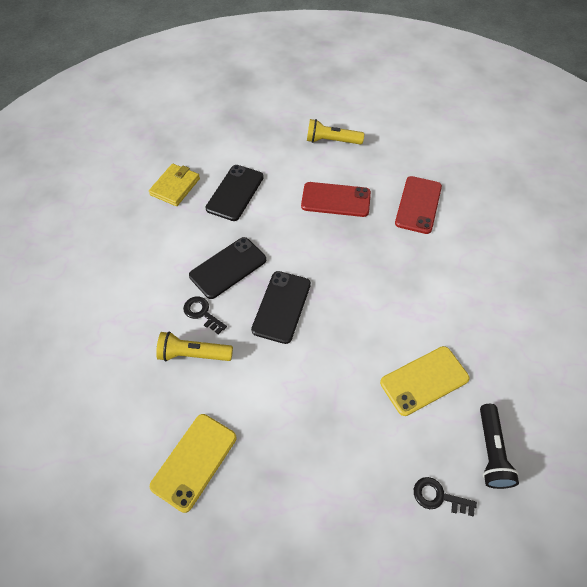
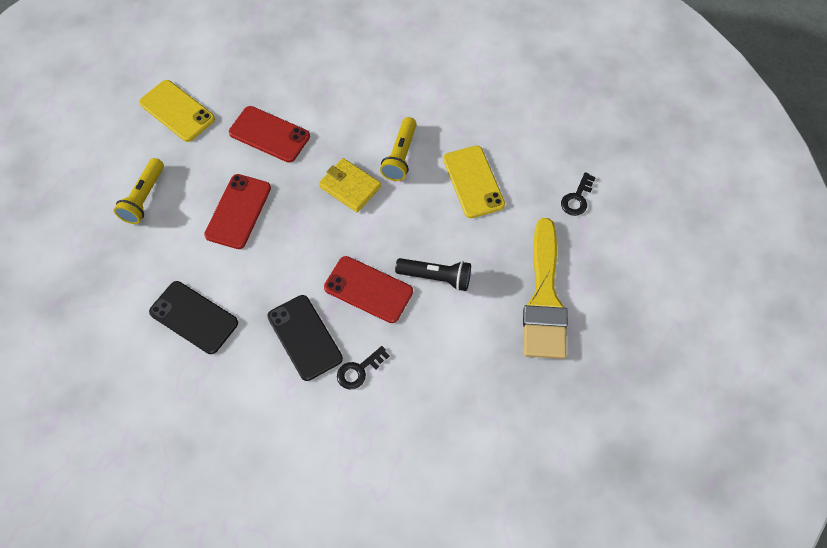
camera: 80 degrees left, 5 degrees up
yellow wallet [149,164,200,206] -> yellow wallet moved to [319,158,381,212]
yellow phone [150,414,236,513] -> yellow phone moved to [139,80,215,142]
yellow flashlight [156,331,233,361] -> yellow flashlight moved to [380,117,417,181]
black phone [251,271,311,344] -> red phone [324,256,413,323]
black flashlight [480,404,519,489] -> black flashlight moved to [395,258,471,291]
none -> yellow brush [523,218,568,359]

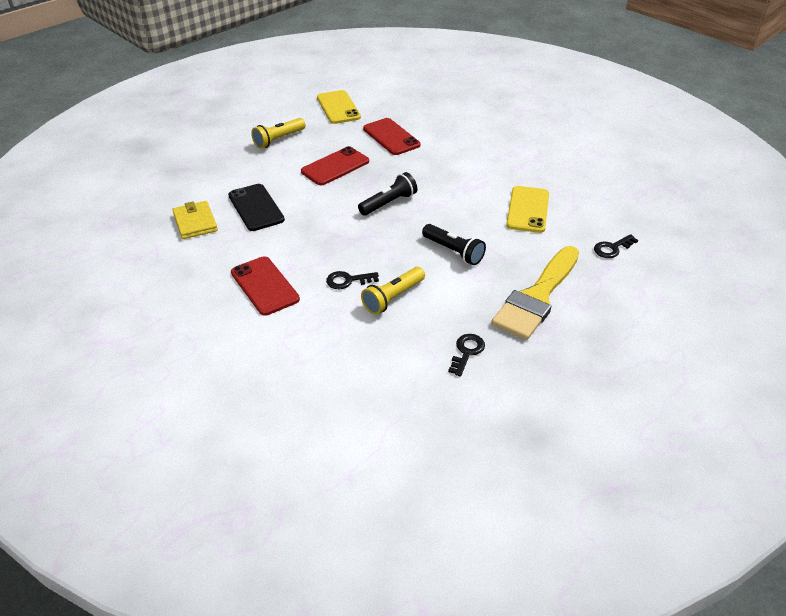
camera: 30 degrees right, 20 degrees down
black phone [267,295,343,381] -> none
yellow wallet [319,158,381,212] -> yellow wallet moved to [172,201,218,239]
red phone [324,256,413,323] -> red phone moved to [231,256,300,316]
yellow flashlight [380,117,417,181] -> yellow flashlight moved to [361,267,425,315]
none -> black flashlight [358,172,417,216]
none -> black key [448,334,485,376]

